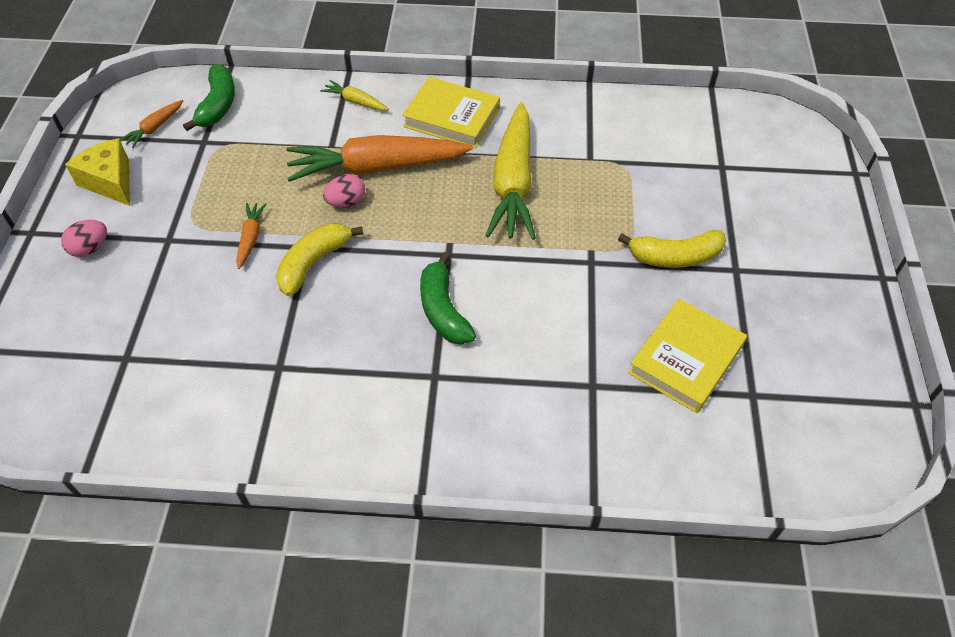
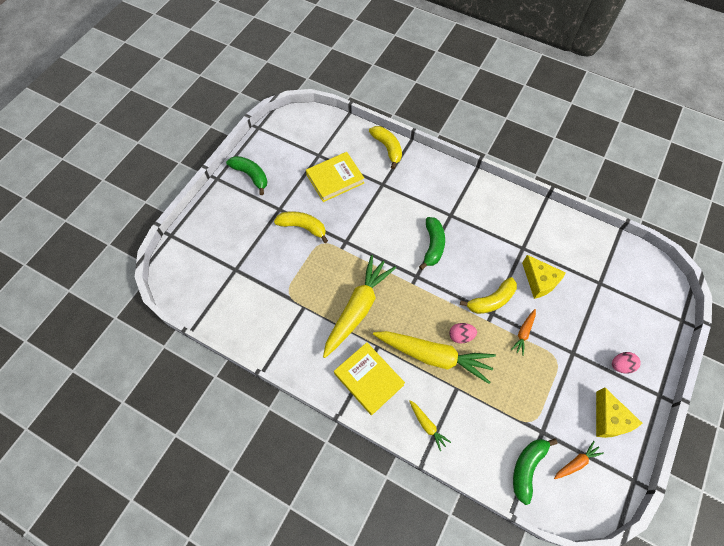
camera: 155 degrees left, 10 degrees up
orange carrot [286,135,473,182] -> yellow carrot [373,331,496,384]
none -> green banana [226,156,268,195]
none -> yellow banana [369,126,402,169]
none -> yellow cheese [522,255,566,299]

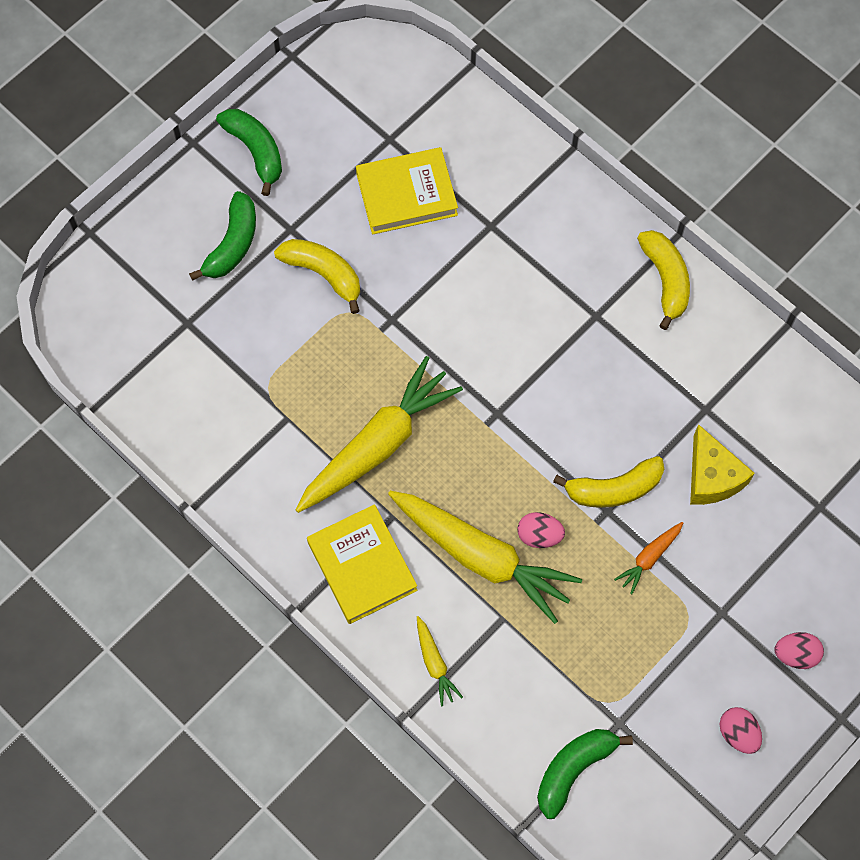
camera: 15 degrees right, 5 degrees up
yellow banana [369,126,402,169] -> yellow banana moved to [637,230,690,330]
green banana [419,217,445,270] -> green banana moved to [189,191,256,281]
orange carrot [554,441,604,479] -> none
yellow cheese [596,387,642,438] -> pink egg [720,707,762,754]

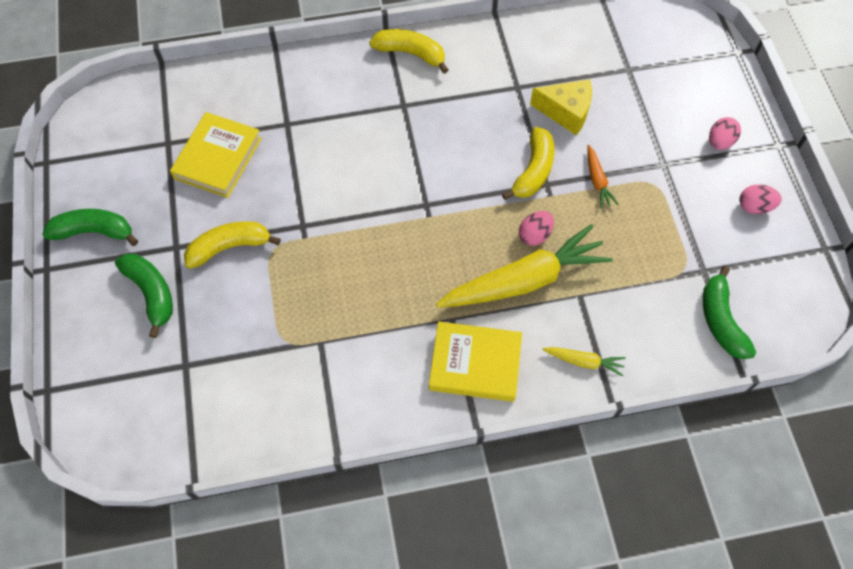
camera: 55 degrees left, 5 degrees down
yellow carrot [295,356,463,513] -> none

